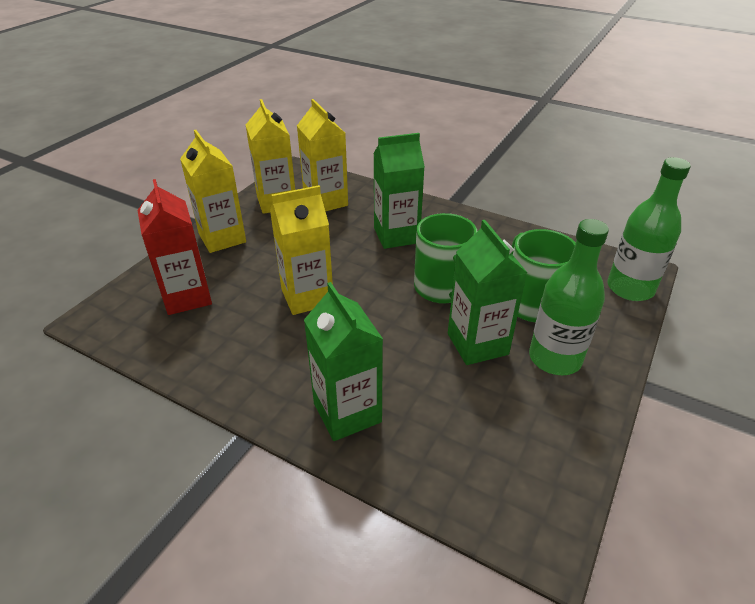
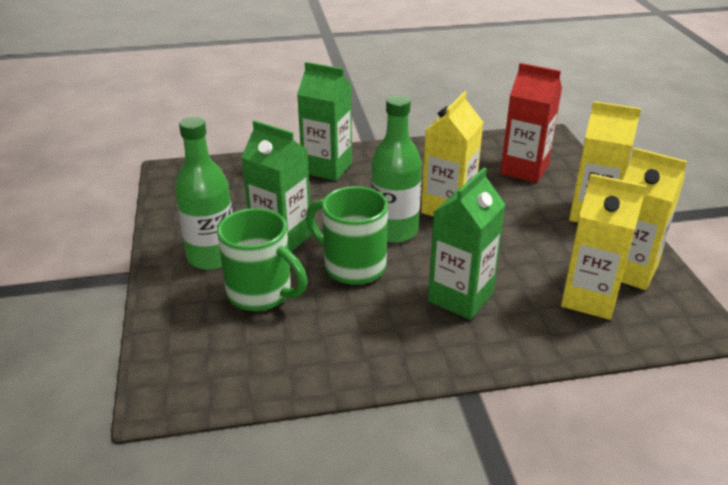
camera: 140 degrees right, 5 degrees down
green bottle [607,157,691,301] -> green bottle moved to [371,95,422,243]

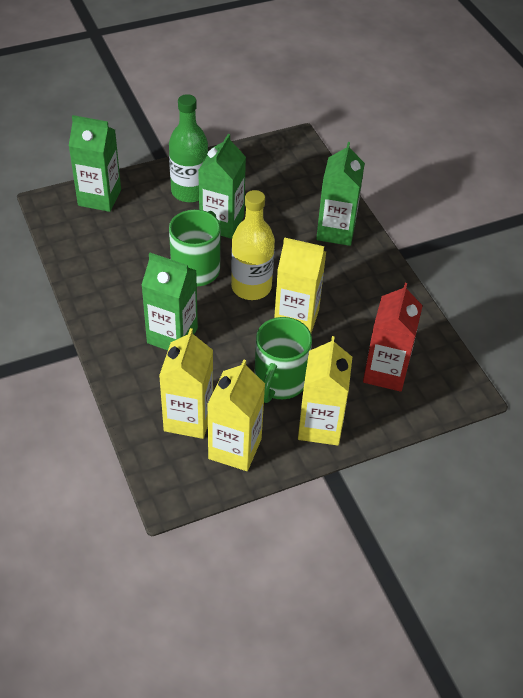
camera: 75 degrees right, 15 degrees up
green mug [217,208,307,311] -> green mug moved to [254,317,312,403]
green bottle [371,95,422,243] -> yellow bottle [231,190,275,300]
none -> green carton [69,115,121,212]

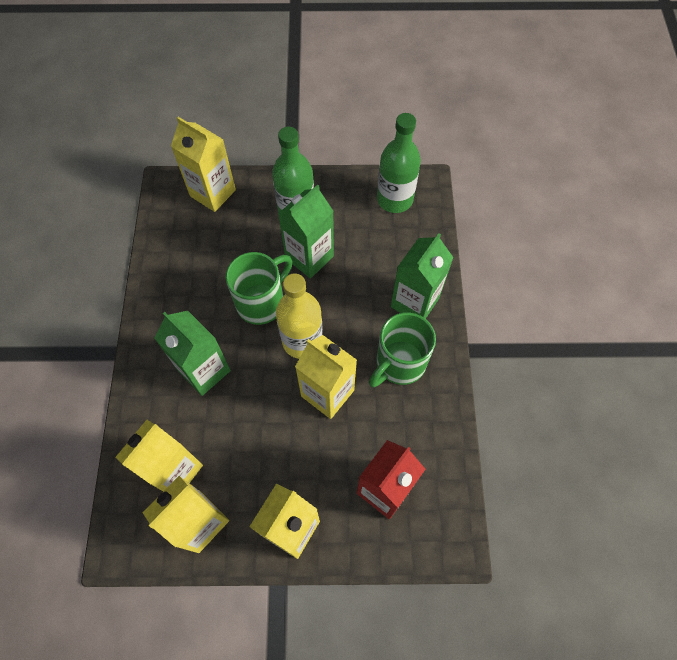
camera: 25 degrees right, 15 degrees up
green carton [69,115,121,212] -> yellow carton [171,117,236,212]
green mug [254,317,312,403] -> green mug moved to [369,312,436,387]
none -> green bottle [377,113,421,213]

